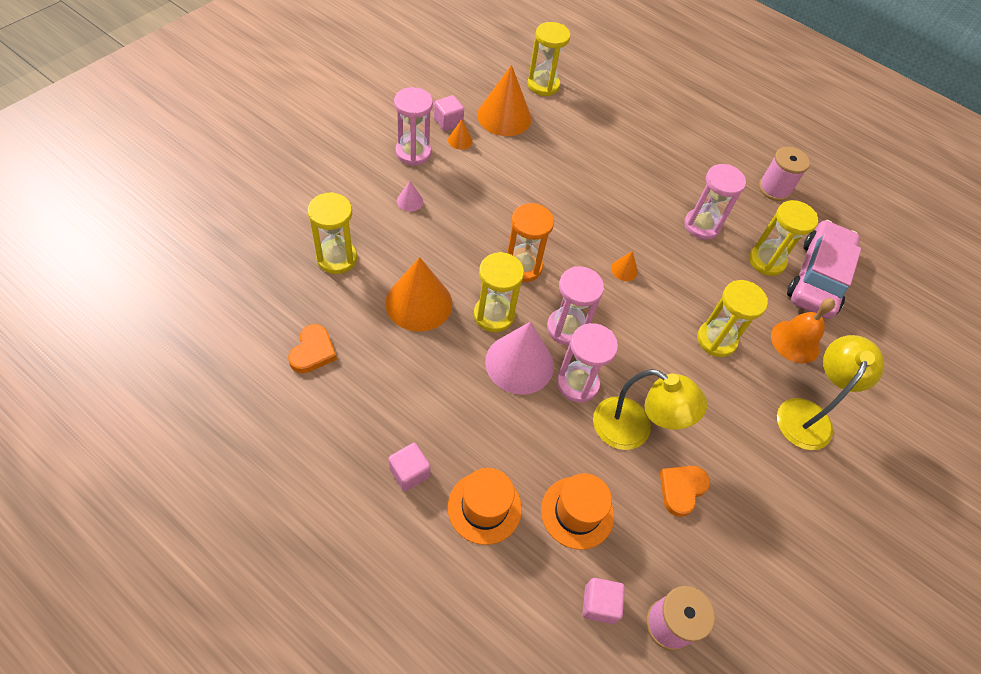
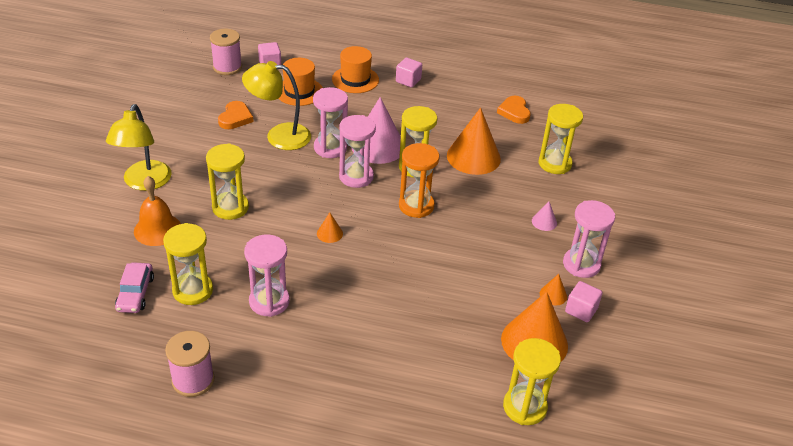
camera: 160 degrees right, 15 degrees down
pink car [787,220,861,319] -> pink car [115,262,154,313], size x0.52

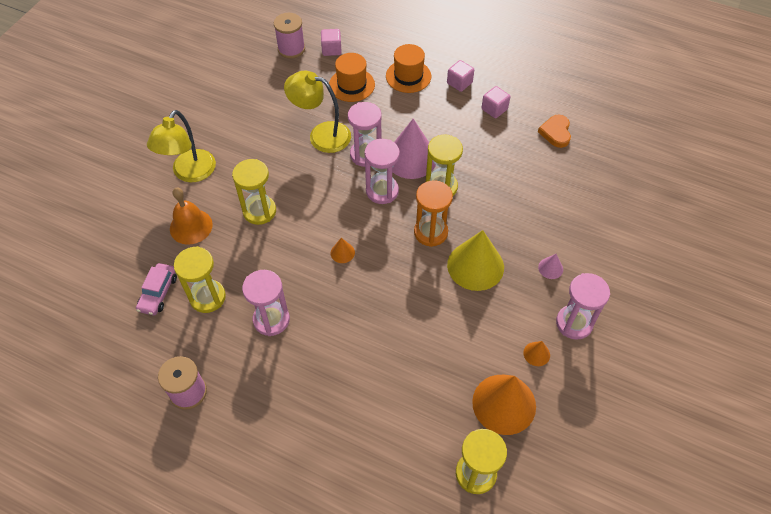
camera: 15 degrees right, 15 degrees up
orange heart [218,101,253,129] -> none
orange cone [447,108,501,175] -> none
yellow hourglass [539,104,583,174] -> none
pink cube [565,281,602,322] -> pink cube moved to [481,86,510,118]
none -> yellow cone [447,230,504,291]

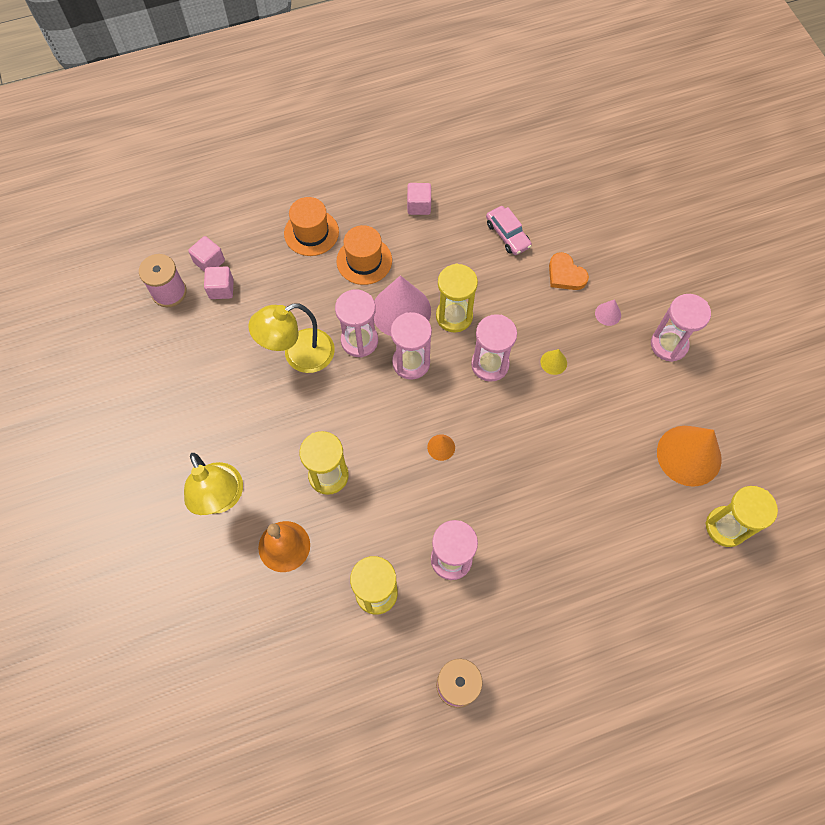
camera: 45 degrees left, 10 degrees up
pink car [136,263,177,315] -> pink car moved to [486,206,532,255]
orange hat [329,53,375,102] -> orange hat moved to [337,225,392,285]
orange hourglass [414,180,453,247] -> pink hourglass [471,314,517,382]
pink cube [447,60,474,92] -> pink cube moved to [204,266,234,299]
yellow cone [447,230,504,291] -> yellow cone [540,349,567,375], size x0.44
orange cone [523,341,550,366] -> none
orange heart [538,115,571,148] -> orange heart moved to [549,252,589,290]

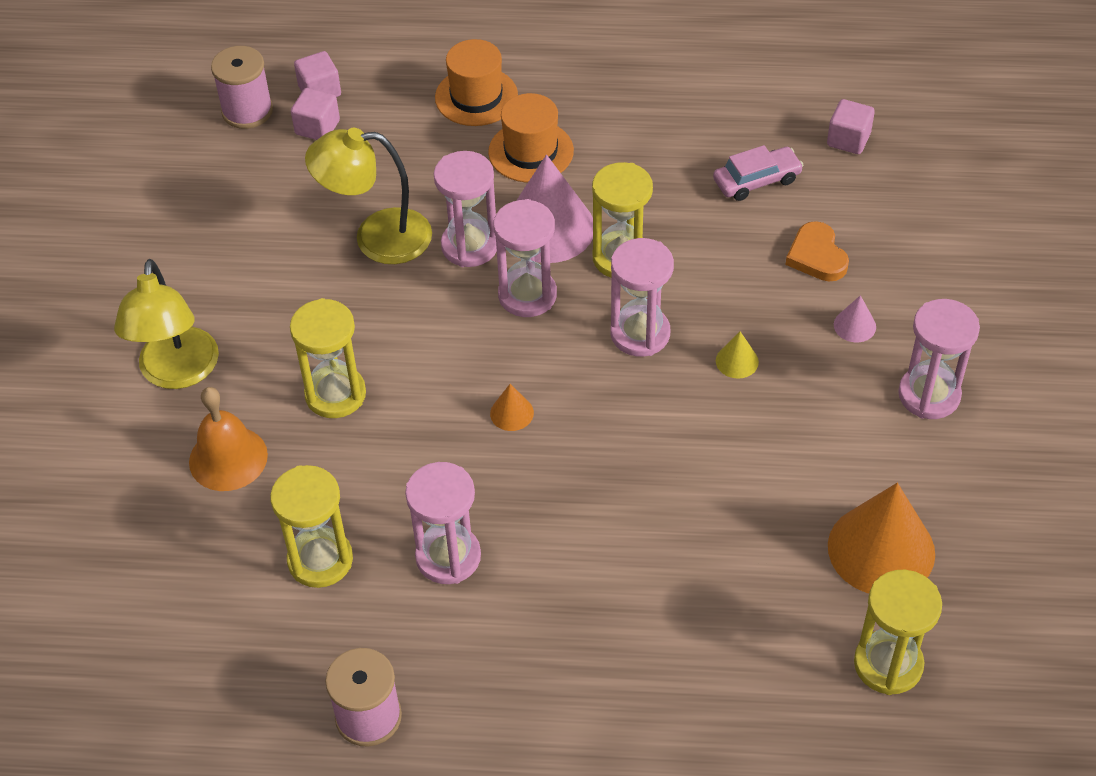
camera: 25 degrees right, 15 degrees down
pink cube [407,183,431,215] -> pink cube moved to [827,99,875,154]
pink car [486,206,532,255] -> pink car turned 105 degrees counterclockwise [713,145,804,201]

